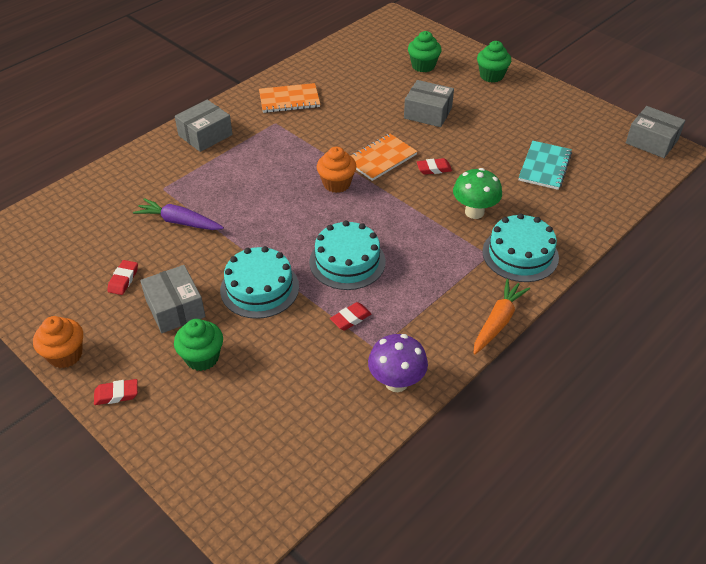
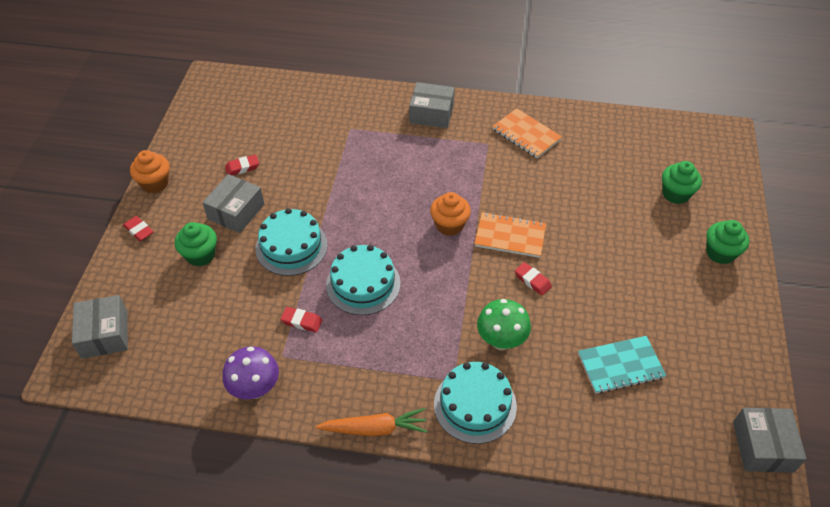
camera: 55 degrees right, 5 degrees up
purple carrot [133,198,224,230] -> none
grey box [404,80,454,127] -> grey box moved to [72,295,128,359]

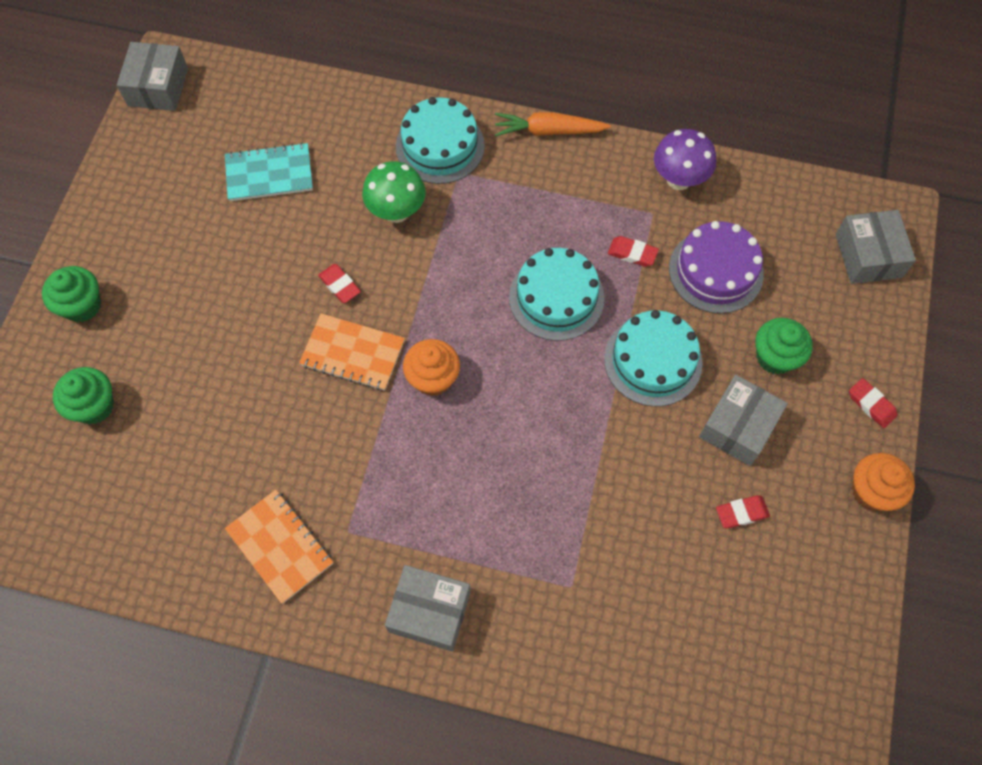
camera: 175 degrees left, 15 degrees up
none -> purple cake [669,221,764,314]

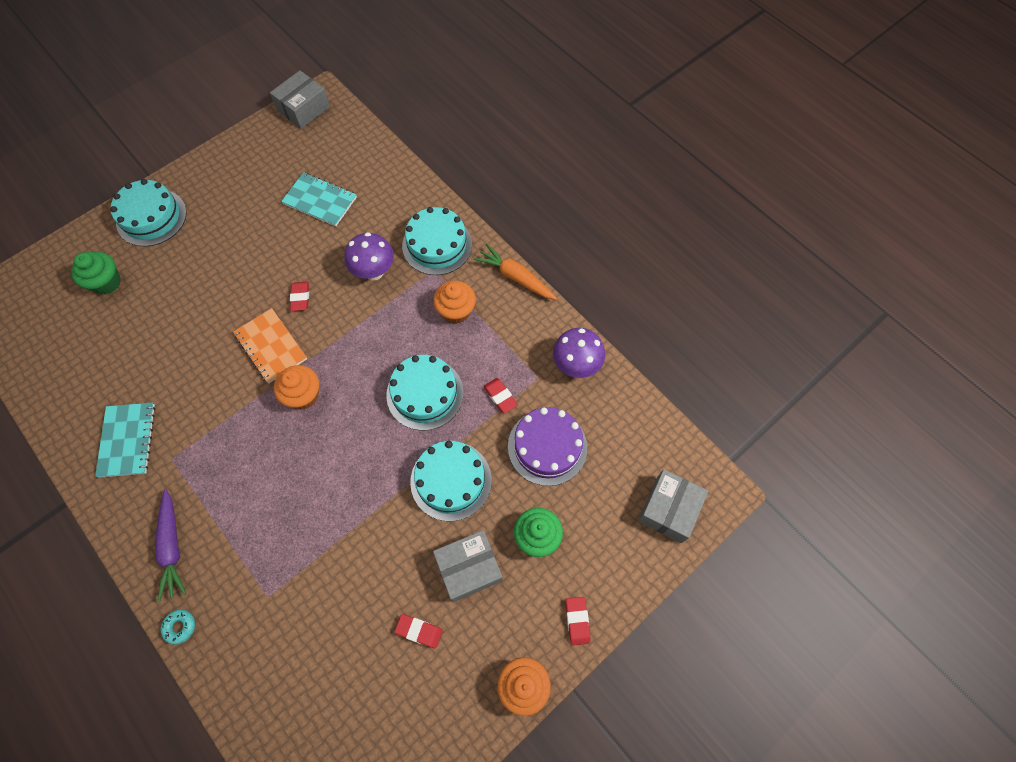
camera: 35 degrees right, 0 degrees up
green cupcake [42,266,101,322] -> turquoise cake [110,179,187,247]
orange notebook [225,490,333,604] -> turquoise notebook [95,403,156,478]
green mushroom [362,161,426,223] -> purple mushroom [344,232,394,280]
grey box [385,565,471,652] -> purple carrot [155,489,186,602]
none -> turquoise donut [161,610,195,644]
none -> orange cupcake [433,281,476,324]

